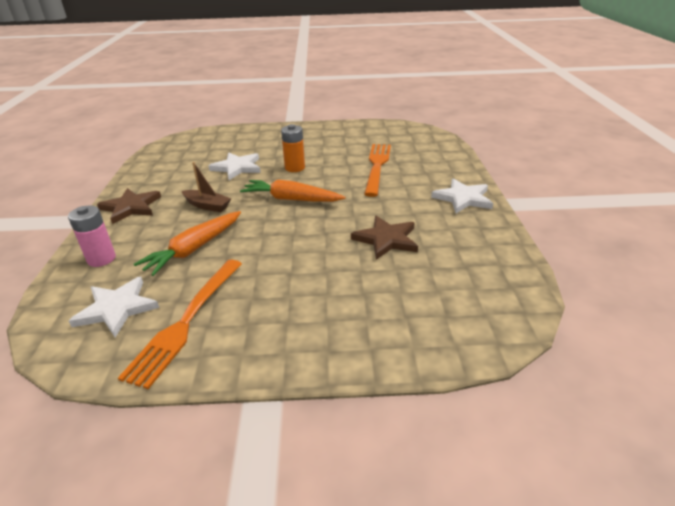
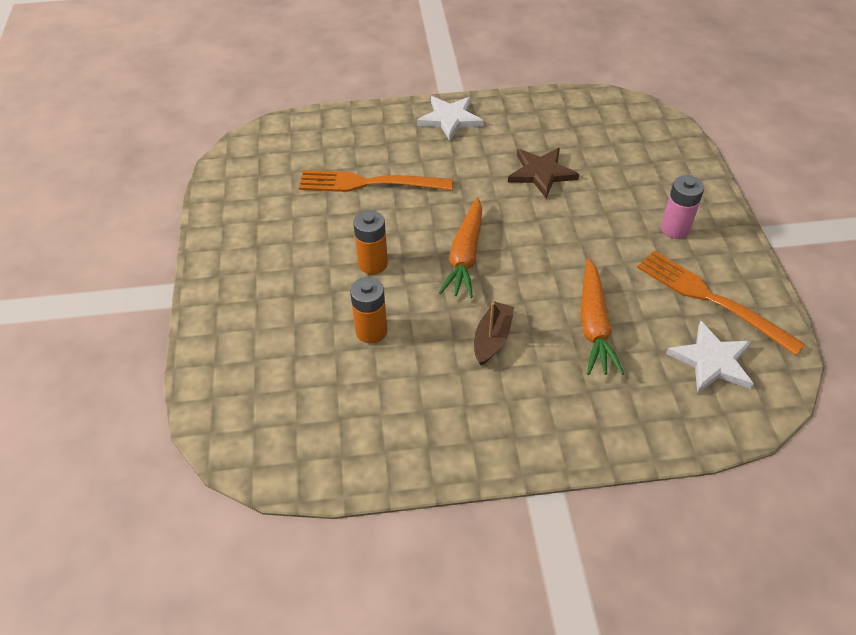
camera: 95 degrees left, 15 degrees up
pink battery [68,206,116,267] -> pink battery moved to [661,176,704,239]
brown star [97,188,161,224] -> none
orange fork [118,260,242,389] -> orange fork turned 150 degrees counterclockwise [637,251,805,356]
orange carrot [134,211,241,276] -> orange carrot turned 60 degrees clockwise [581,258,624,375]
white star [209,152,261,180] -> orange battery [350,277,387,344]

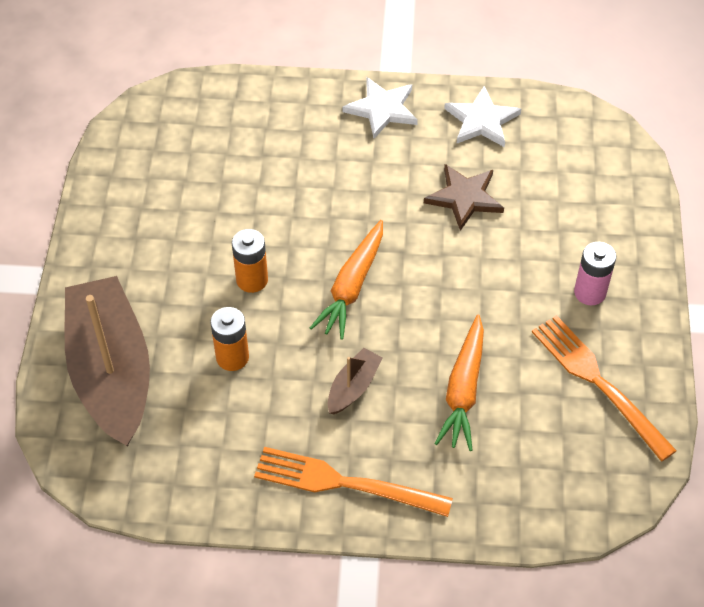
camera: 10 degrees right, 5 degrees up
orange fork [299,170,453,192] -> orange fork moved to [254,447,453,517]
white star [666,321,753,394] -> white star moved to [444,86,521,147]
none -> brown boat [64,276,150,446]

